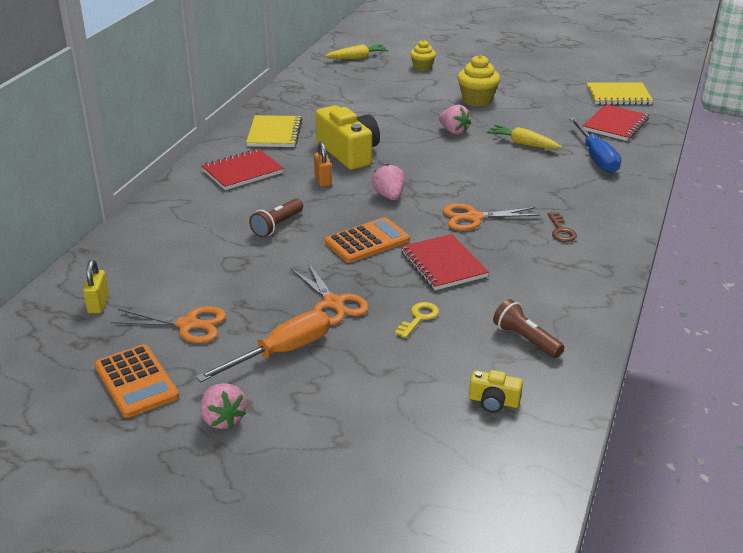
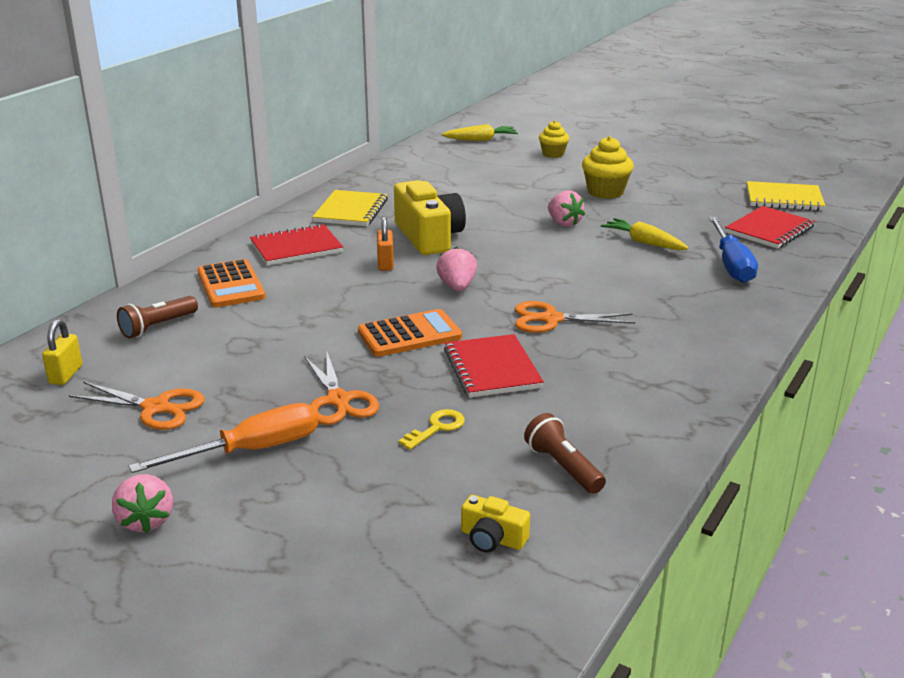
camera: 10 degrees right, 5 degrees down
orange calculator [94,344,179,418] -> orange calculator moved to [198,259,266,307]
brown flashlight [249,198,303,237] -> brown flashlight moved to [117,296,198,338]
brown key [548,212,577,242] -> none

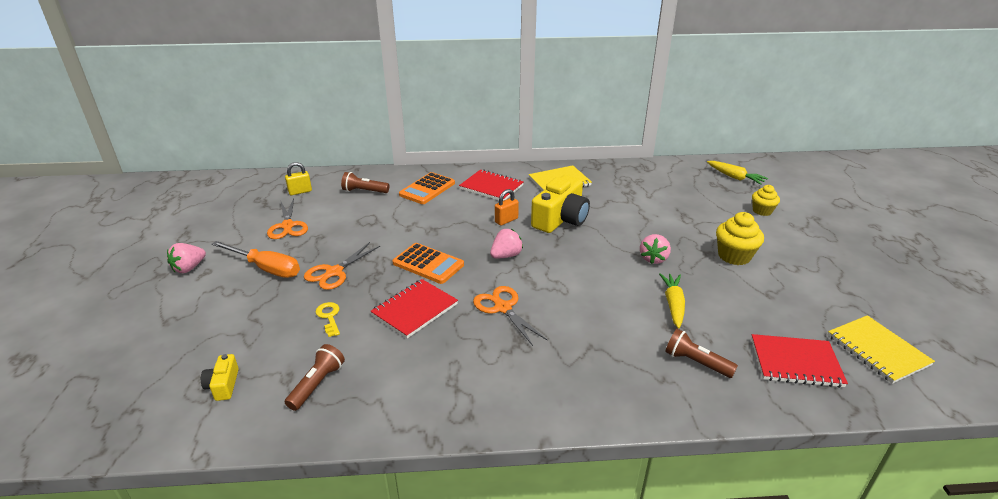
camera: 55 degrees right, 5 degrees up
yellow key [399,409,465,450] -> yellow key turned 120 degrees counterclockwise [316,302,340,337]
blue screwdriver [709,217,758,283] -> brown flashlight [665,329,738,378]

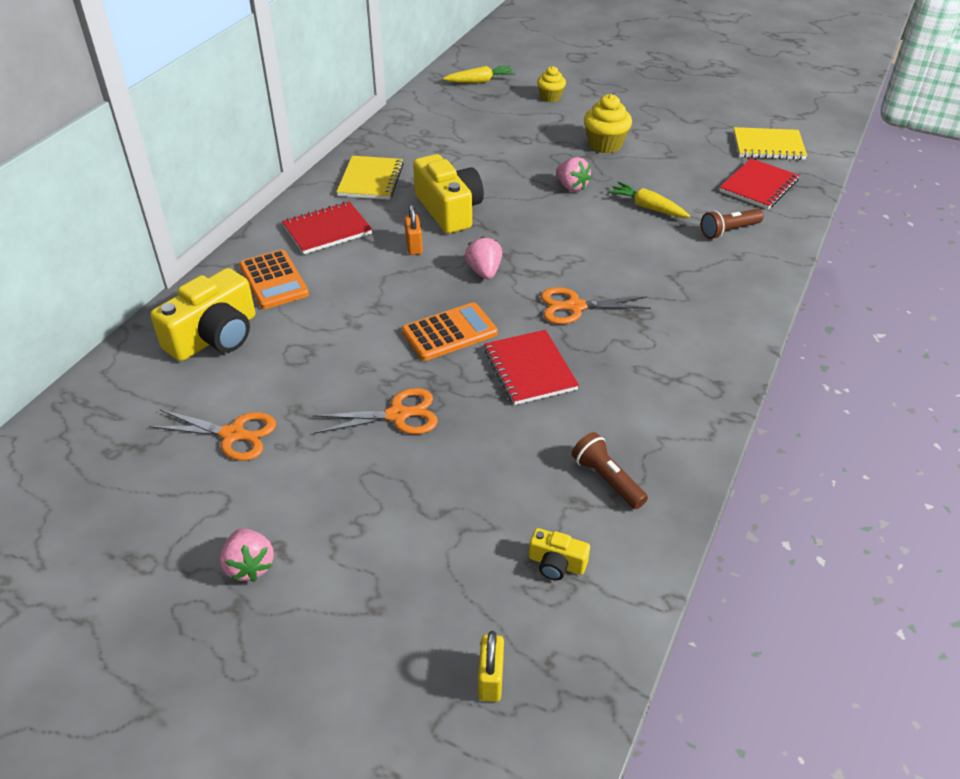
camera: 60 degrees left, 10 degrees up
orange screwdriver [211,241,300,278] -> none
yellow padlock [285,162,312,195] -> yellow padlock moved to [478,631,504,702]
orange scissors [304,242,380,290] -> orange scissors turned 75 degrees counterclockwise [312,388,438,434]
yellow key [316,302,340,337] -> none
brown flashlight [341,172,389,193] -> yellow camera [150,268,255,361]

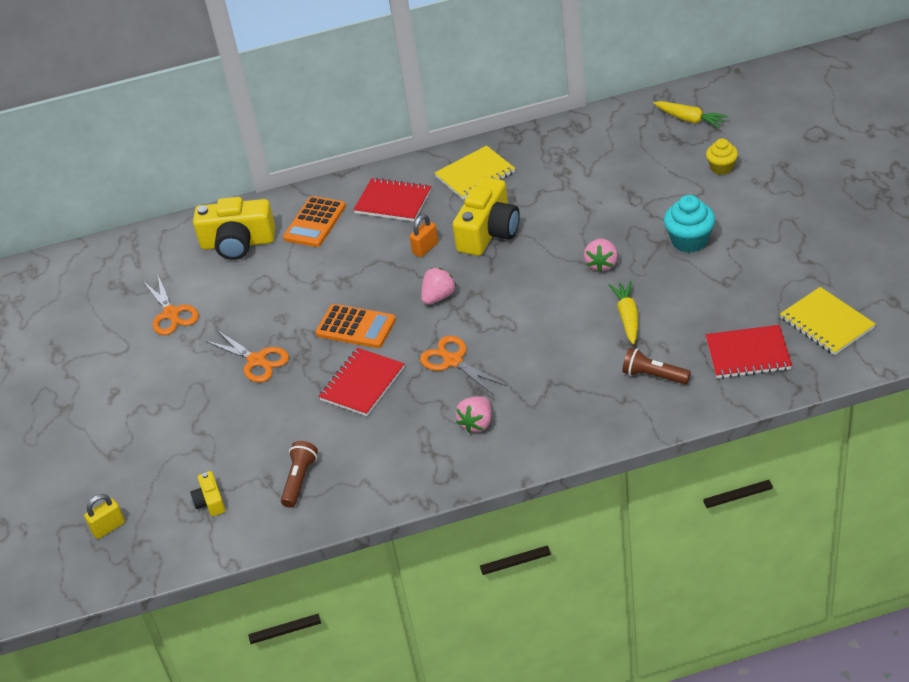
camera: 55 degrees right, 0 degrees up
pink strawberry [220,529,274,582] -> pink strawberry moved to [455,396,491,433]
yellow cupcake [584,94,632,153] -> turquoise cupcake [664,195,715,253]

